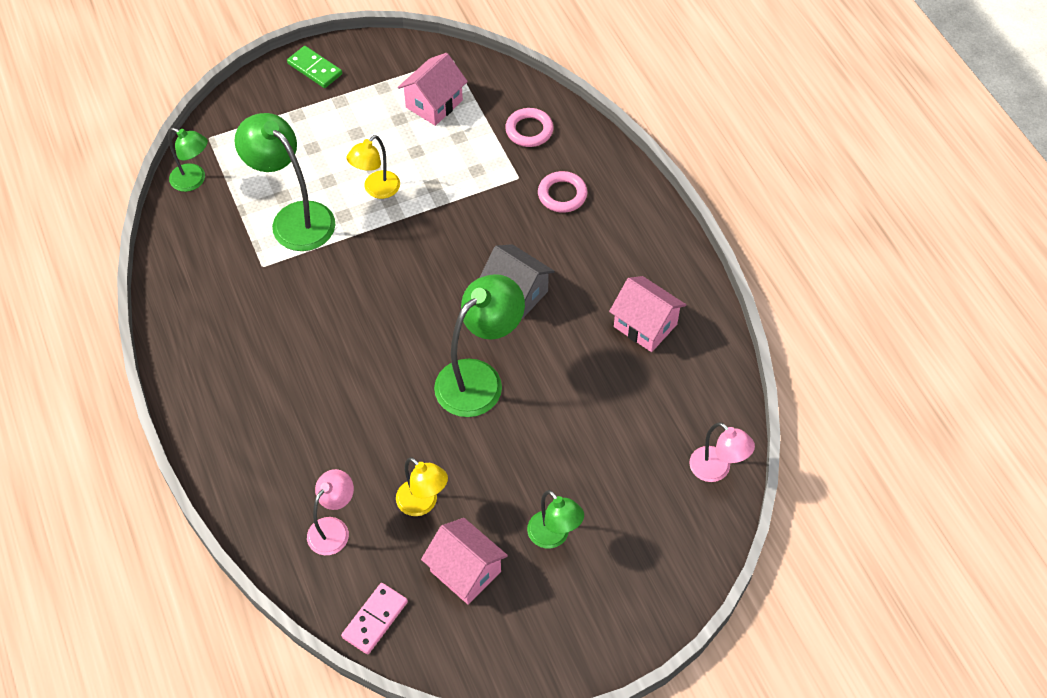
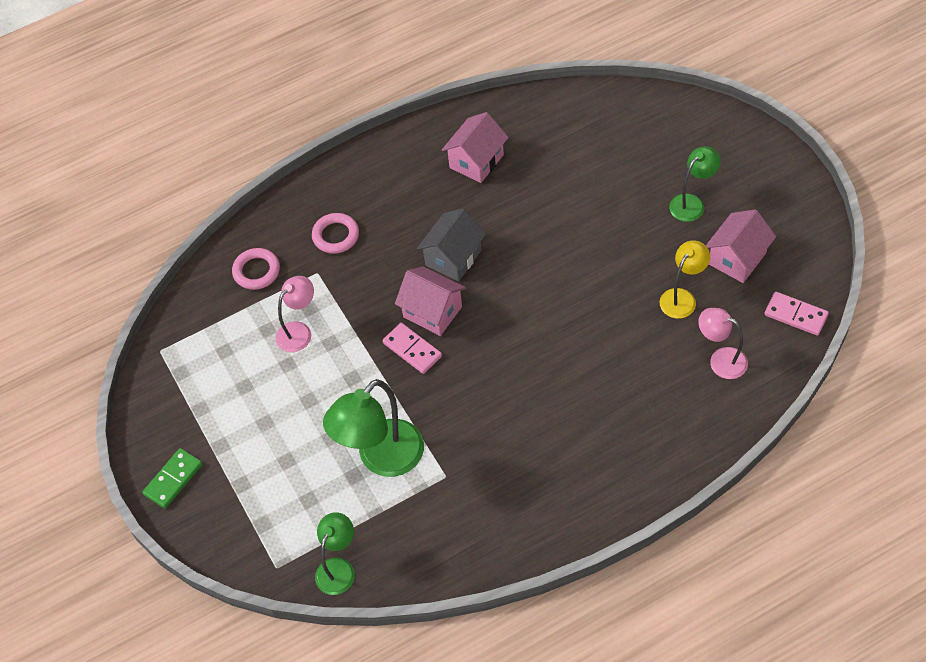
camera: 90 degrees left, 0 degrees up
yellow lamp [346,135,400,199] -> none
pink house [398,53,468,126] -> pink house moved to [395,266,466,336]
green lamp [434,274,525,417] -> none
pink lamp [689,422,755,482] -> pink lamp moved to [276,276,314,352]
none -> pink domino [382,323,442,374]

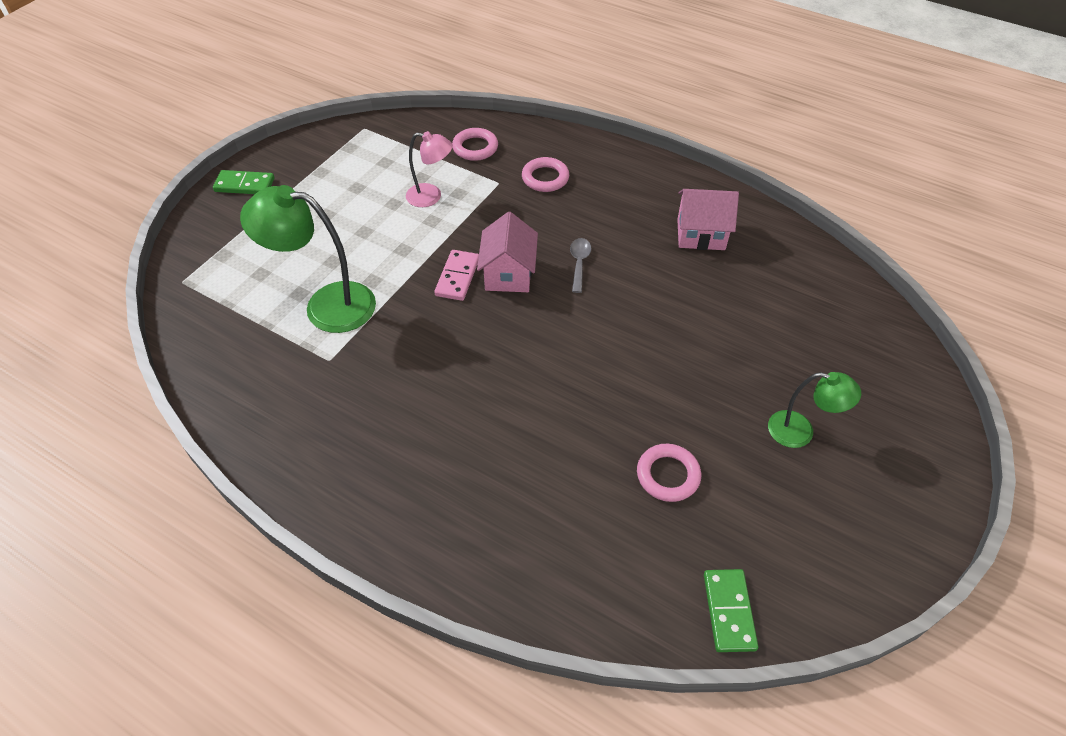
camera: 55 degrees right, 5 degrees down
green lamp [315,513,355,595] -> none
grey house [417,209,486,281] -> grey spoon [570,238,591,293]
yellow lamp [660,240,710,319] -> pink ring [637,444,701,502]
pink lamp [698,308,748,379] -> none
pink house [706,210,776,283] -> none
pink domino [765,292,829,336] -> green domino [704,569,758,652]

